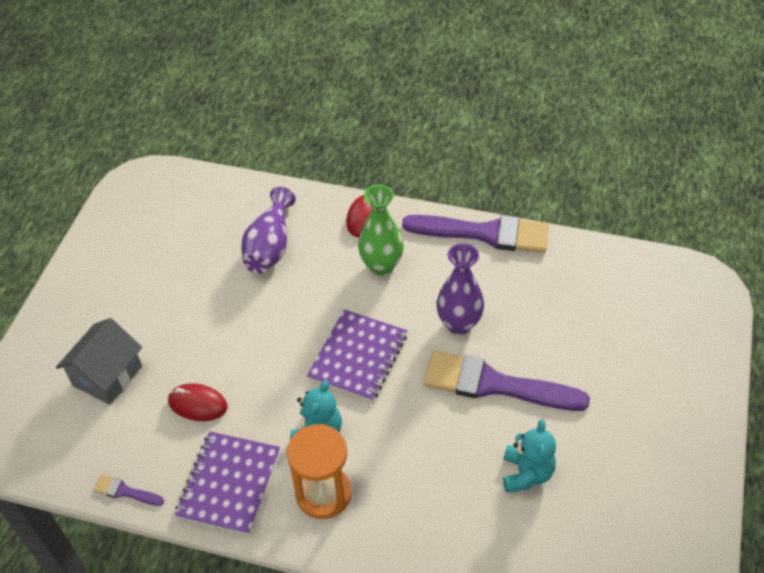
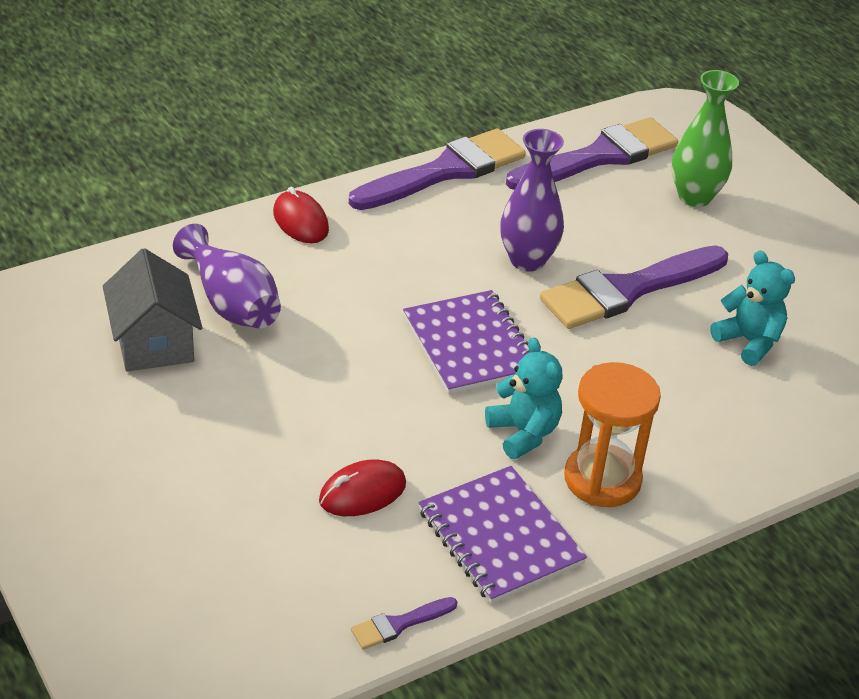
camera: 50 degrees left, 10 degrees down
grey house [56,318,142,405] -> grey house moved to [103,248,202,372]
green vase [358,185,404,276] -> green vase moved to [672,70,739,207]
none -> purple brush [506,117,678,190]

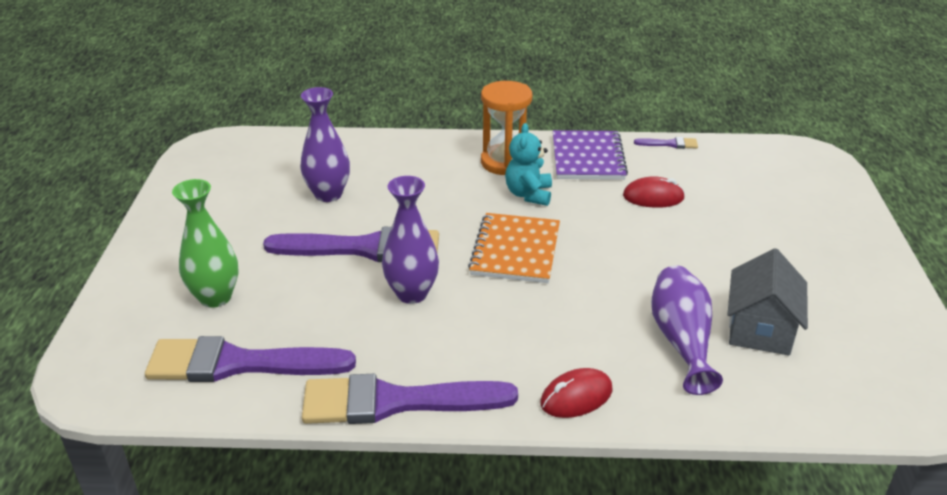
camera: 145 degrees left, 5 degrees down
red mouse [273,187,329,243] -> red mouse turned 60 degrees clockwise [540,368,612,418]
purple notebook [403,290,530,394] -> orange notebook [468,213,560,283]
turquoise teddy bear [710,250,795,366] -> purple vase [300,87,350,202]

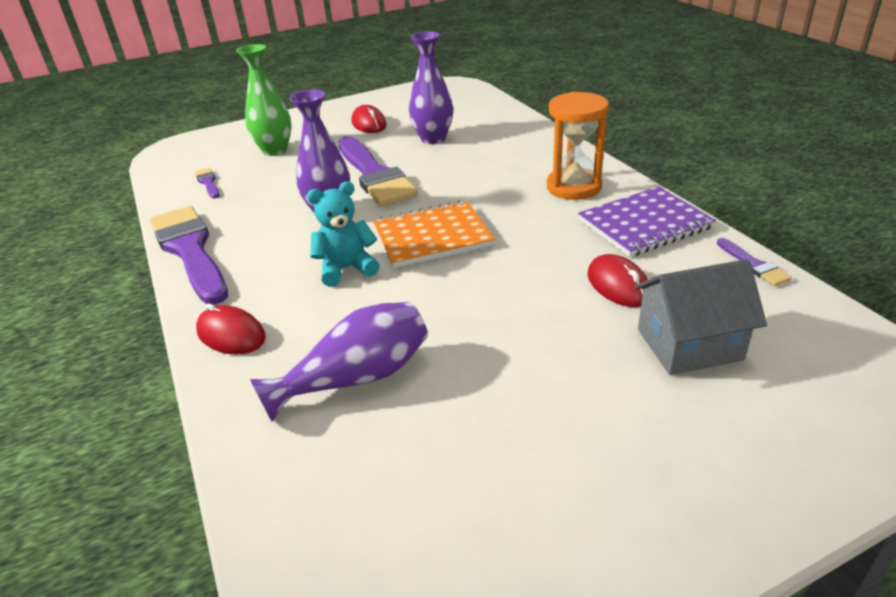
camera: 65 degrees right, 0 degrees up
purple brush [145,336,356,382] -> purple brush [195,168,220,198], size x0.42
turquoise teddy bear [505,123,552,206] -> turquoise teddy bear moved to [307,181,380,287]
grey house [727,248,808,356] -> grey house moved to [634,259,767,375]
none -> red mouse [351,105,387,133]

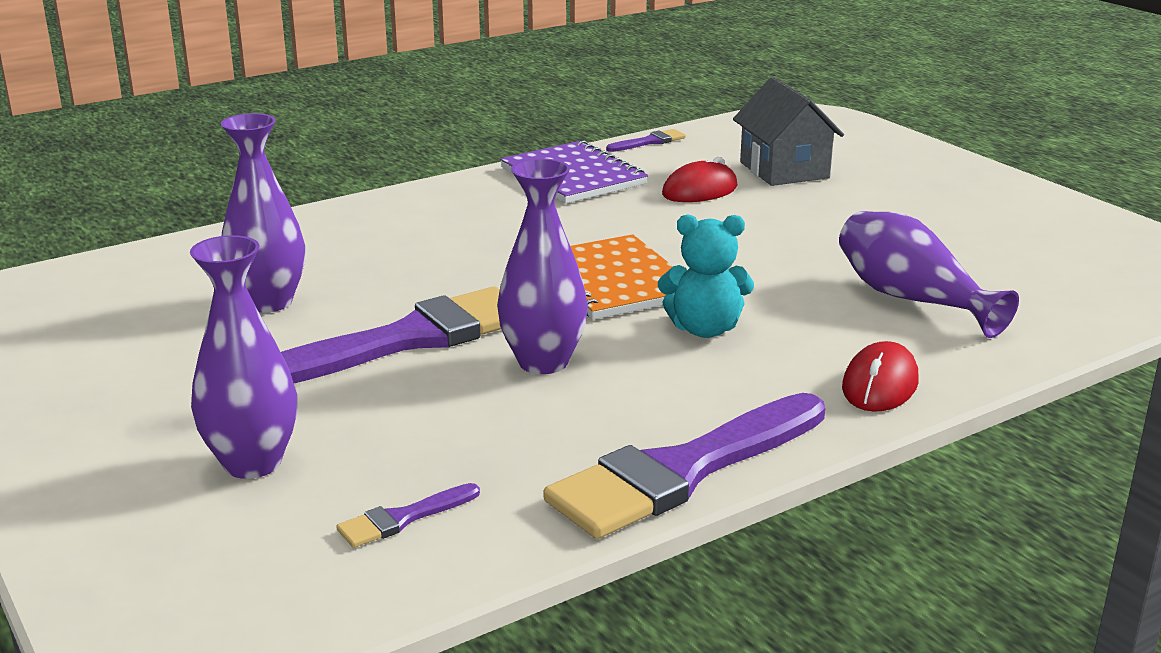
camera: 100 degrees left, 10 degrees down
green vase [236,44,291,156] -> purple vase [190,235,297,479]
turquoise teddy bear [307,181,380,287] -> turquoise teddy bear turned 60 degrees counterclockwise [658,215,754,338]
red mouse [351,105,387,133] -> none
orange hourglass [547,92,609,200] -> none

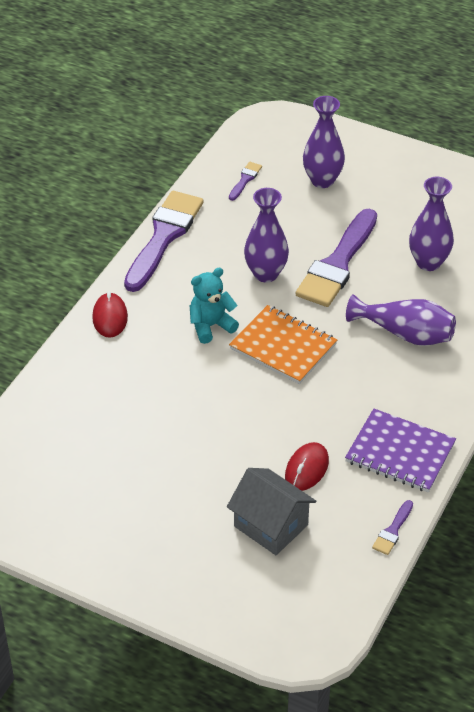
camera: 150 degrees right, 20 degrees up
purple vase [839,211,1019,338] -> purple vase moved to [346,294,456,346]

